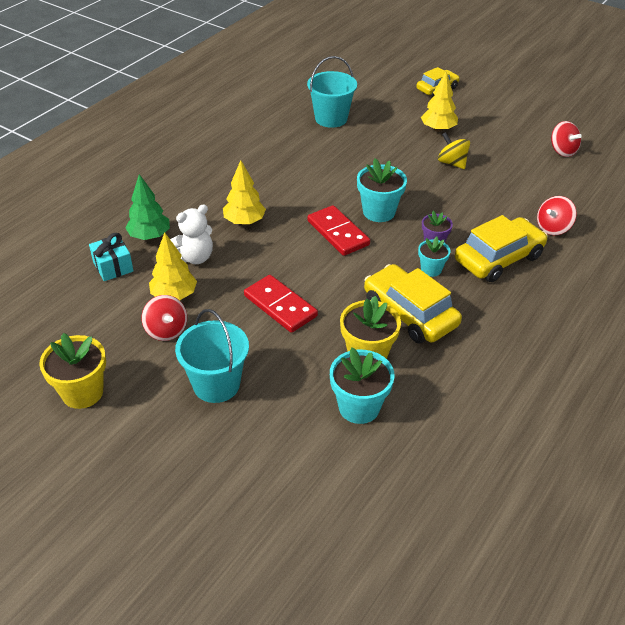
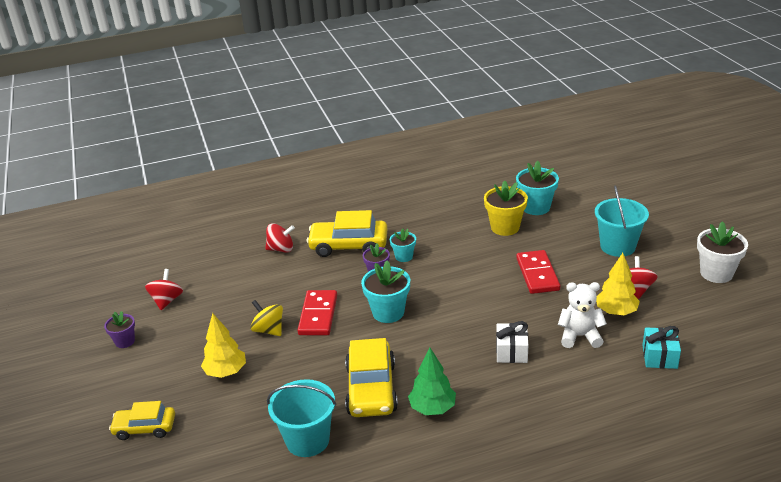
camera: 140 degrees left, 10 degrees down
yellow flower pot [39,333,106,409] -> white flower pot [697,221,748,283]
green tree [125,174,170,240] -> green tree moved to [408,347,456,415]
yellow tree [223,160,266,225] -> white gift [496,321,528,363]
red domino [307,205,370,256] -> red domino moved to [297,290,337,335]
yellow car [364,264,462,343] -> yellow car moved to [345,338,398,417]
yellow spinning top [438,132,470,169] -> yellow spinning top turned 135 degrees clockwise [250,300,283,336]
none -> purple flower pot [104,311,135,348]

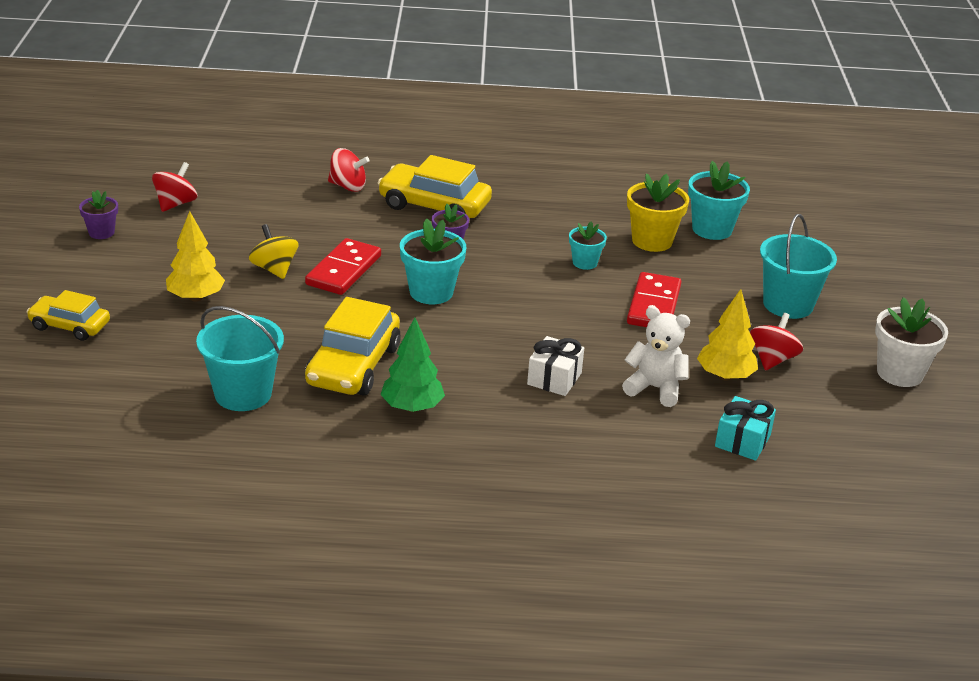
camera: 15 degrees right, 0 degrees up
turquoise flower pot [390,228,416,262] -> turquoise flower pot moved to [569,221,607,270]

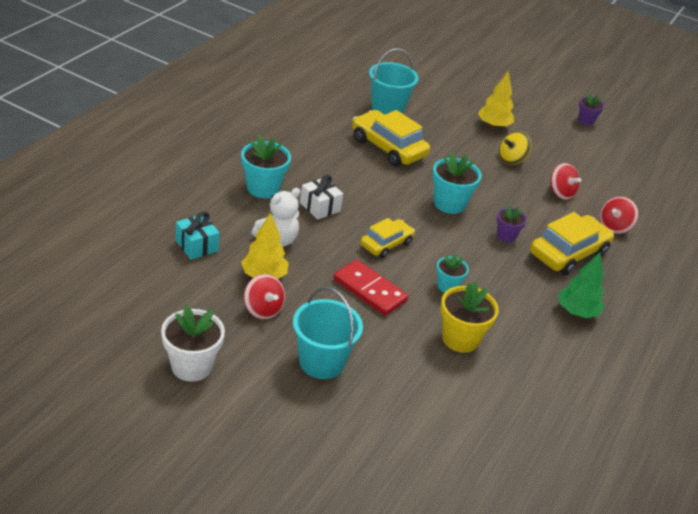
camera: 115 degrees right, 5 degrees up
yellow car [27,290,110,341] -> yellow car moved to [360,218,415,258]
red spinning top [152,162,197,212] -> red spinning top moved to [550,163,581,200]
yellow spinning top [249,224,298,279] -> yellow spinning top turned 150 degrees clockwise [499,131,532,165]
red domino [305,238,381,295] -> none
green tree [380,317,445,412] -> green tree moved to [559,252,604,318]
turquoise flower pot [688,161,750,240] -> turquoise flower pot moved to [241,135,291,198]

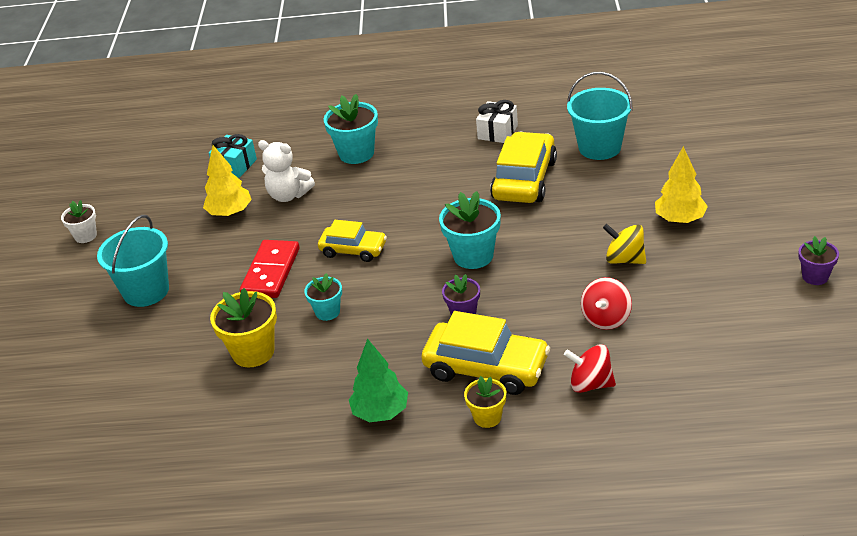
camera: 70 degrees right, 0 degrees up
white flower pot [161,305,225,382] -> white flower pot [61,200,97,243], size x0.60
red spinning top [244,274,285,320] -> none
white gift [300,175,343,220] -> white gift moved to [476,100,518,143]
none -> yellow flower pot [464,376,506,428]

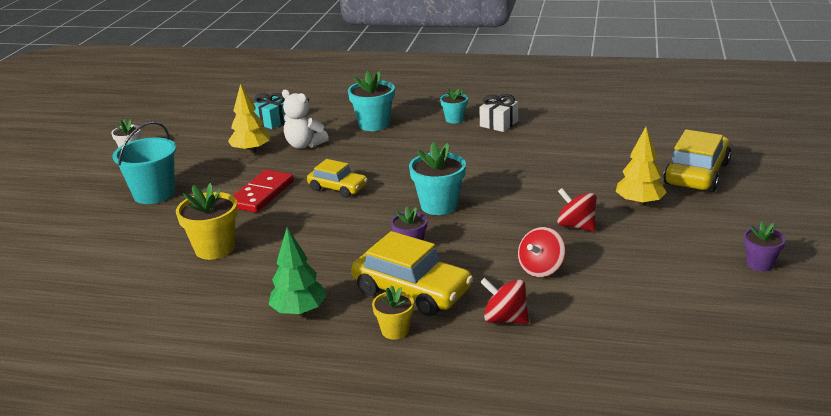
camera: 10 degrees right, 10 degrees down
turquoise flower pot [304,273,342,321] -> turquoise flower pot moved to [440,88,468,123]
yellow car [490,132,557,203] -> yellow car moved to [663,129,731,192]
turquoise bucket [567,72,633,160] -> none
yellow spinning top [603,224,646,264] -> red spinning top [557,188,596,232]

